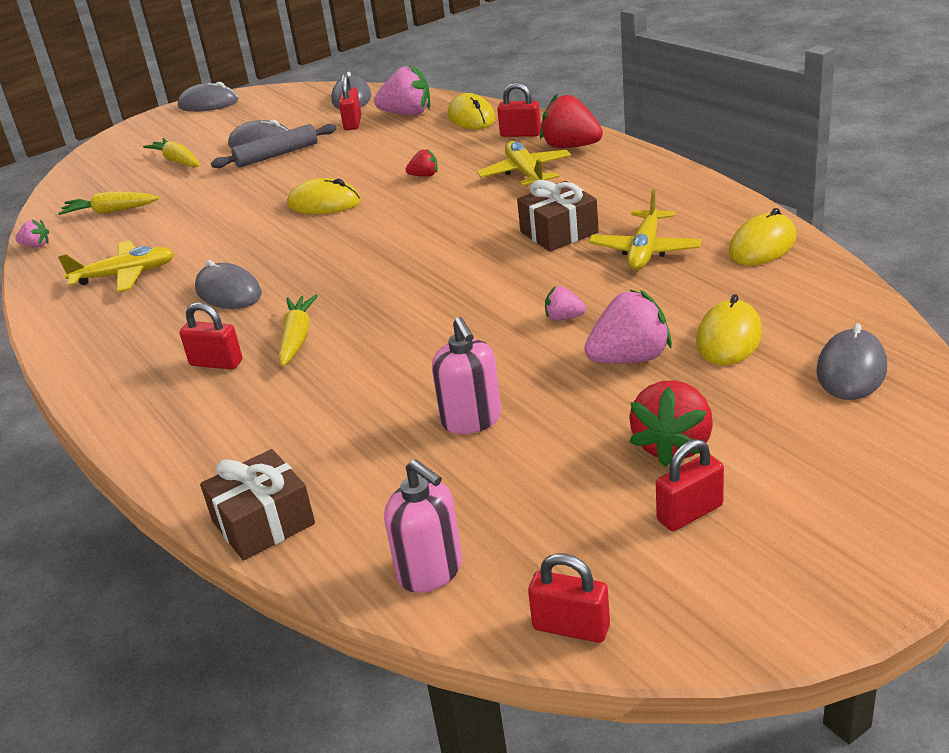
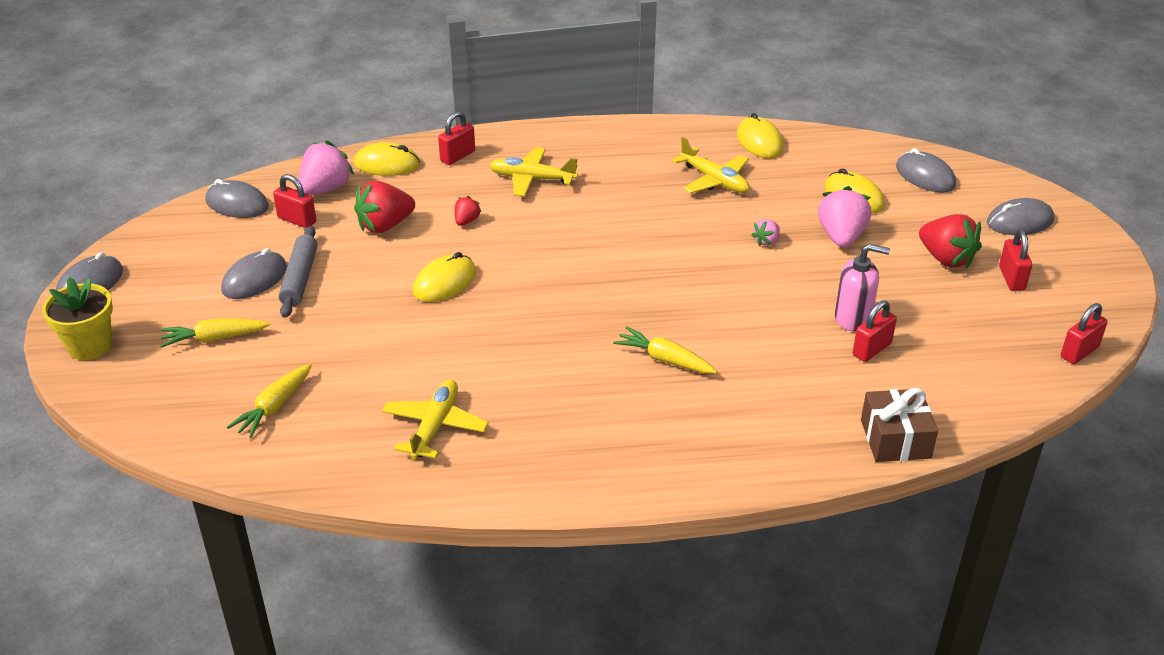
camera: 65 degrees left, 5 degrees up
pink strawberry [15,220,49,248] -> none
red padlock [180,302,242,370] -> red padlock moved to [853,300,897,362]
grey mouse [195,260,262,309] -> grey mouse moved to [987,198,1054,235]
pink soap dispenser [384,459,462,593] -> none
brown gift [517,180,599,252] -> none
red strawberry [540,93,603,148] -> red strawberry moved to [354,181,415,233]
none -> yellow flower pot [42,277,113,360]

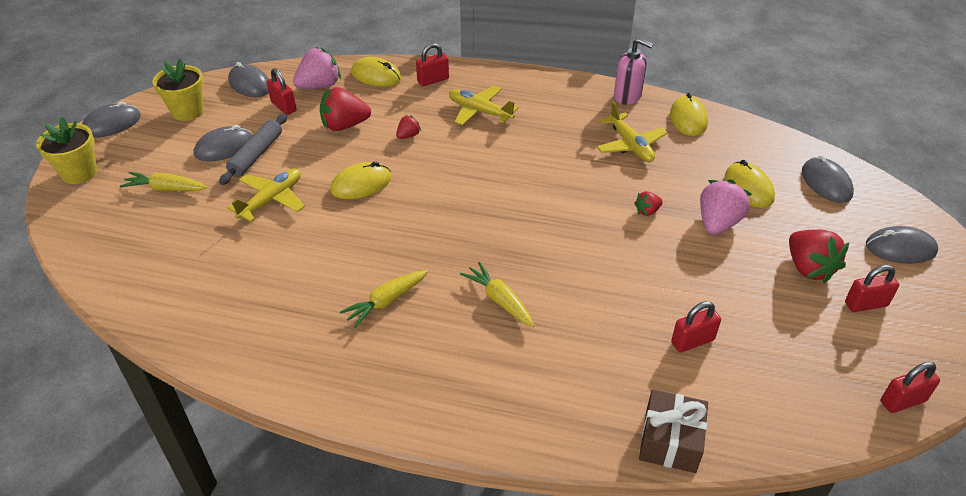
camera: 20 degrees right, 5 degrees up
yellow carrot [227,364,312,438] -> yellow carrot moved to [340,270,428,328]
yellow plane [382,380,489,459] -> yellow plane moved to [227,169,305,222]
pink strawberry [751,219,780,246] -> red strawberry [634,191,663,216]
pink soap dispenser [835,244,890,332] -> pink soap dispenser moved to [614,38,653,105]
red padlock [999,230,1032,291] -> red padlock turned 60 degrees clockwise [845,265,899,312]
none -> yellow flower pot [153,58,204,121]

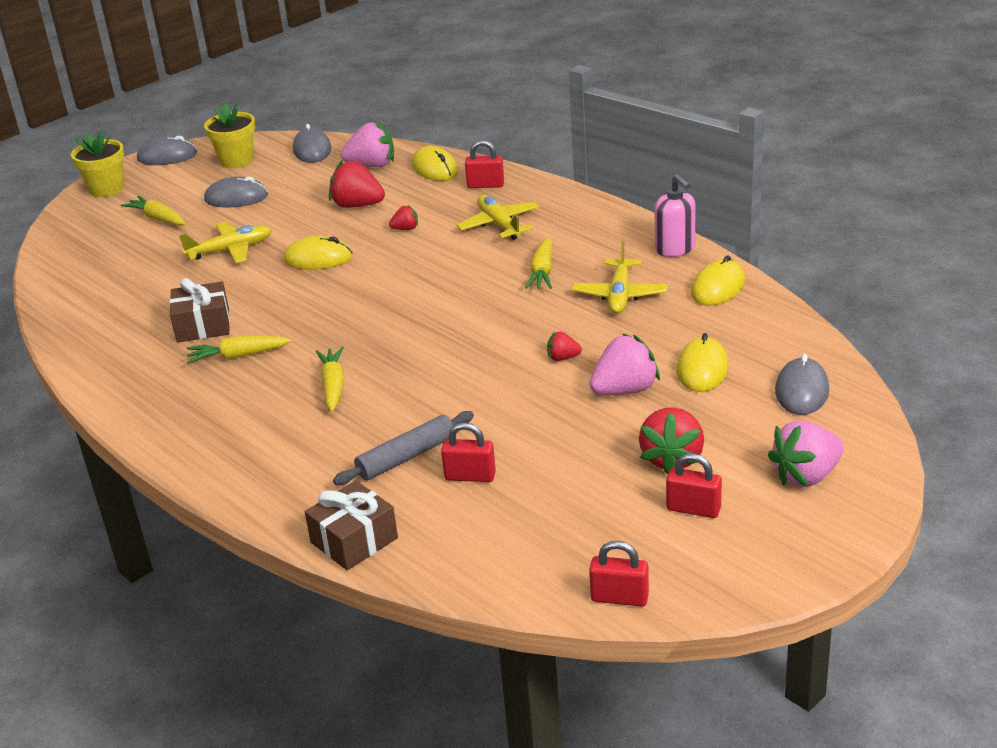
camera: 35 degrees right, 10 degrees down
grey rolling pin [219,114,287,185] -> grey rolling pin moved to [333,411,474,485]
red padlock [267,68,297,115] -> none
grey mouse [866,226,938,264] -> pink strawberry [768,421,844,487]
none -> brown gift [170,278,230,342]
none -> yellow carrot [525,237,552,289]

